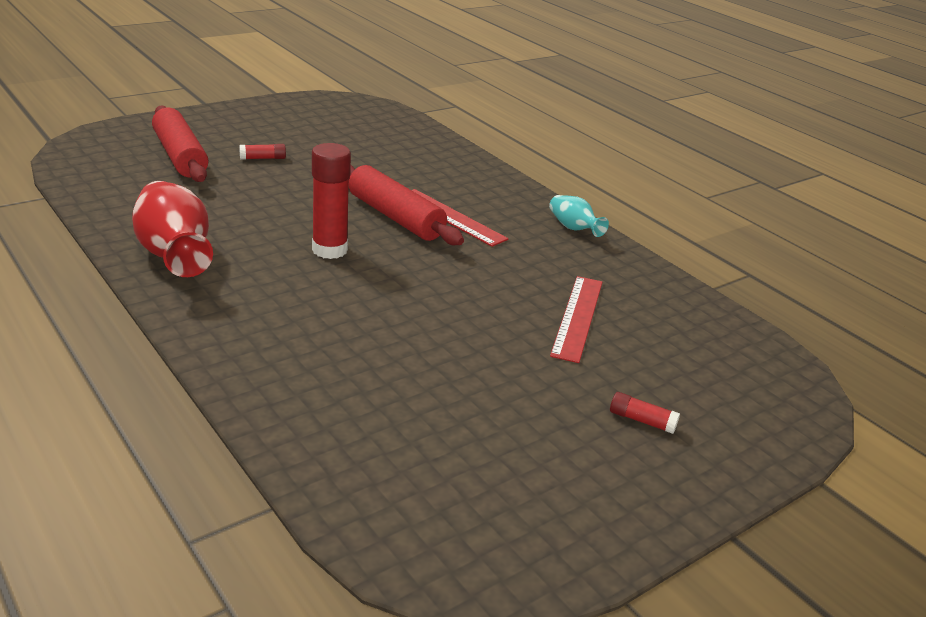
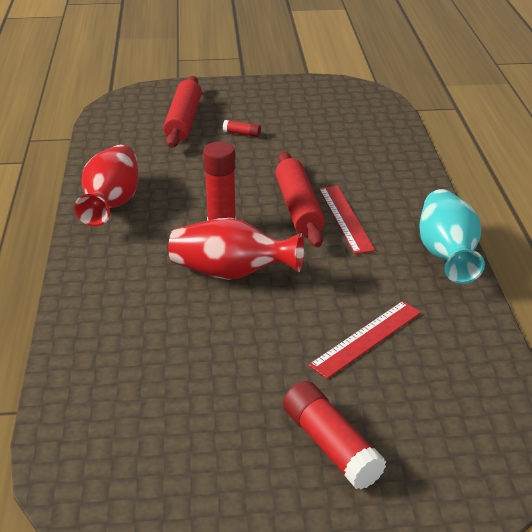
camera: 35 degrees right, 5 degrees up
turquoise vase [549,195,609,237] -> turquoise vase [419,189,485,284], size x1.91
red glue stick [610,392,680,434] -> red glue stick [283,381,386,490], size x2.07
none -> red vase [168,218,304,280]

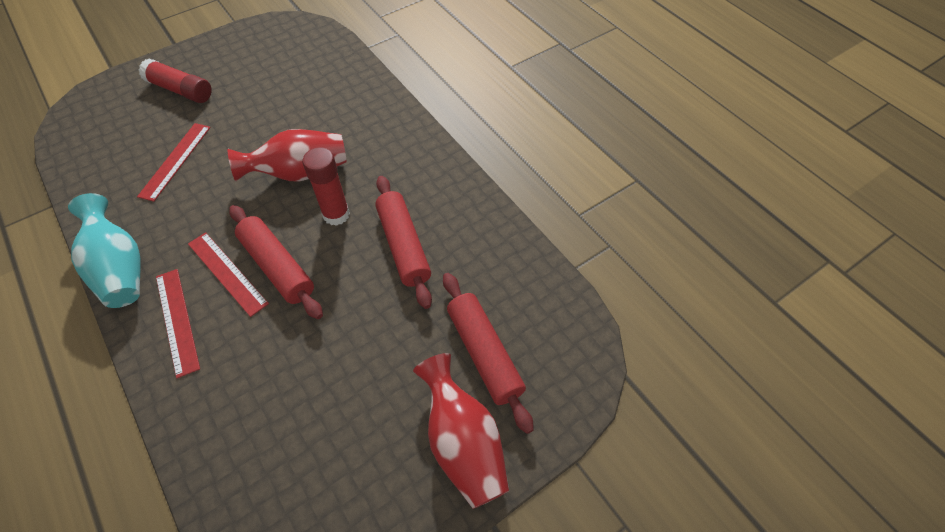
camera: 150 degrees right, 20 degrees up
red vase [74,145,139,226] -> red vase moved to [413,353,509,509]
red glue stick [223,120,261,137] -> none
none -> red ruler [156,269,200,378]
none -> red rolling pin [375,176,432,309]

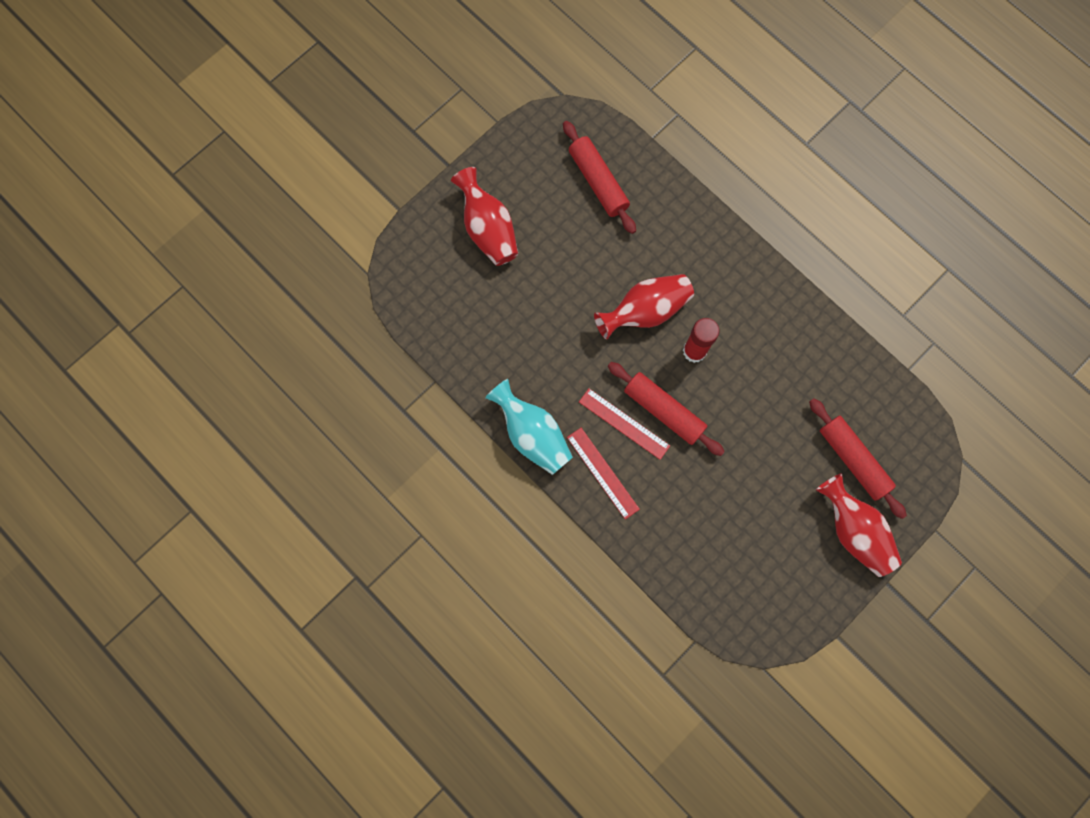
camera: 10 degrees left, 20 degrees up
red ruler [137,123,211,202] -> none
red glue stick [139,59,212,103] -> red vase [451,167,518,266]
red rolling pin [375,176,432,309] -> red rolling pin moved to [563,121,636,234]

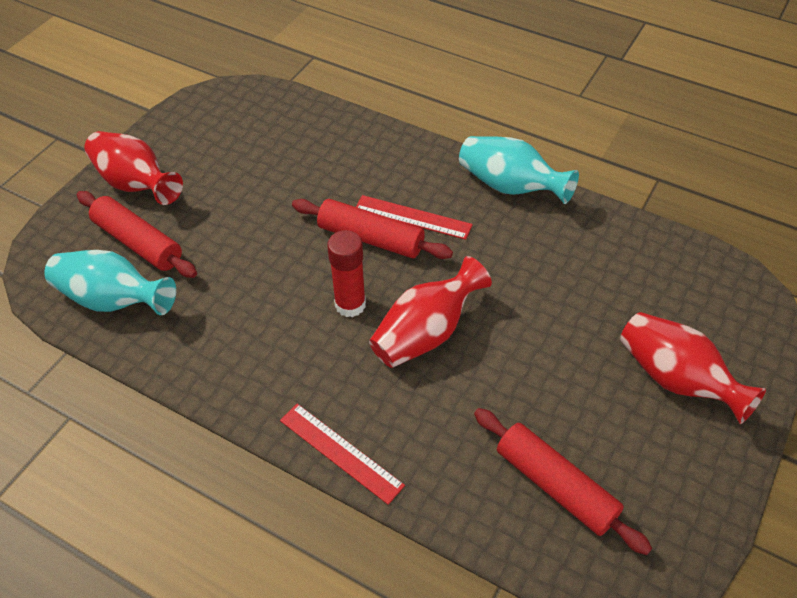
camera: 165 degrees right, 25 degrees down
red ruler [567,428,640,520] -> red ruler moved to [280,404,405,505]
none -> turquoise vase [44,250,176,315]

